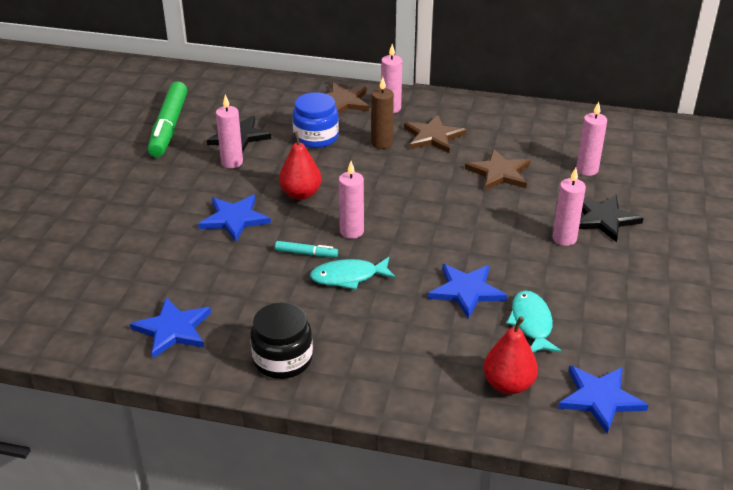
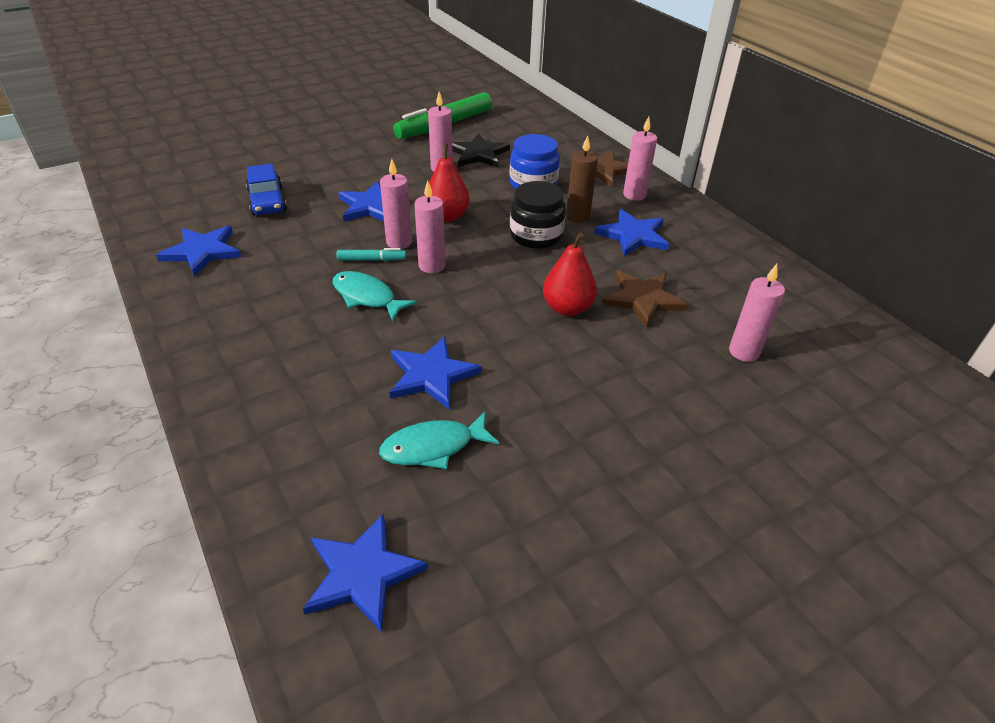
camera: 45 degrees right, 5 degrees up
black jar [250,303,313,379] -> black jar moved to [510,181,566,249]
turquoise marker [275,241,338,257] -> turquoise marker turned 60 degrees counterclockwise [336,248,406,261]
brown star [404,115,466,153] -> blue star [594,209,669,256]
red pear [483,316,538,394] -> red pear moved to [543,233,597,316]
turquoise fish [506,290,561,352] -> turquoise fish turned 150 degrees counterclockwise [379,412,499,469]
pink candle [552,168,586,246] -> pink candle moved to [380,159,412,249]
black star [579,195,644,242] -> none
none -> blue car [246,164,287,215]

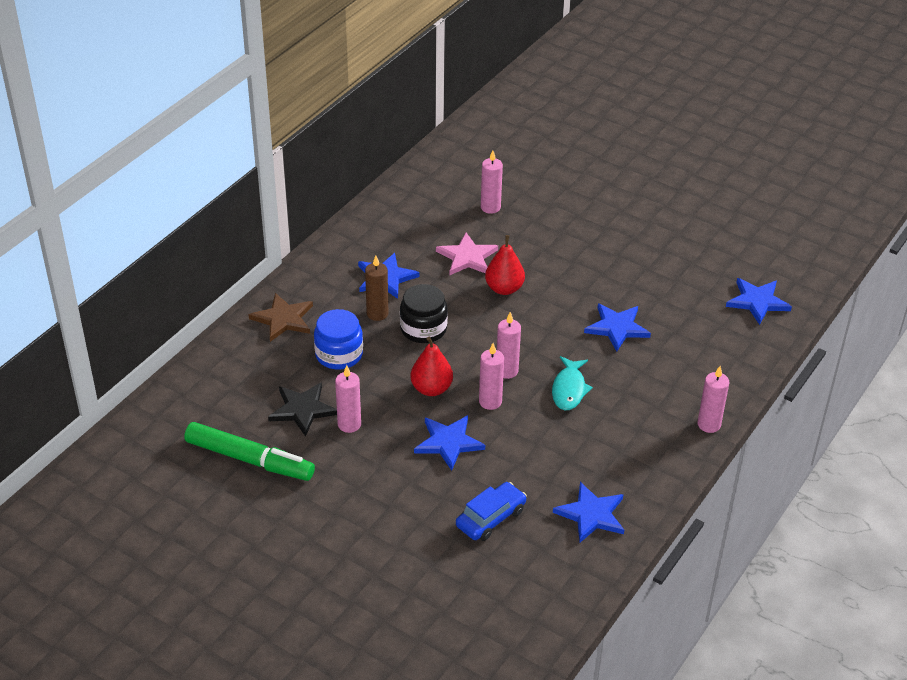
camera: 115 degrees left, 0 degrees up
turquoise marker [336,248,406,261] -> none
turquoise fish [379,412,499,469] -> none
brown star [602,270,688,328] -> pink star [436,233,498,275]
pink candle [623,117,657,200] -> pink candle moved to [697,366,729,433]

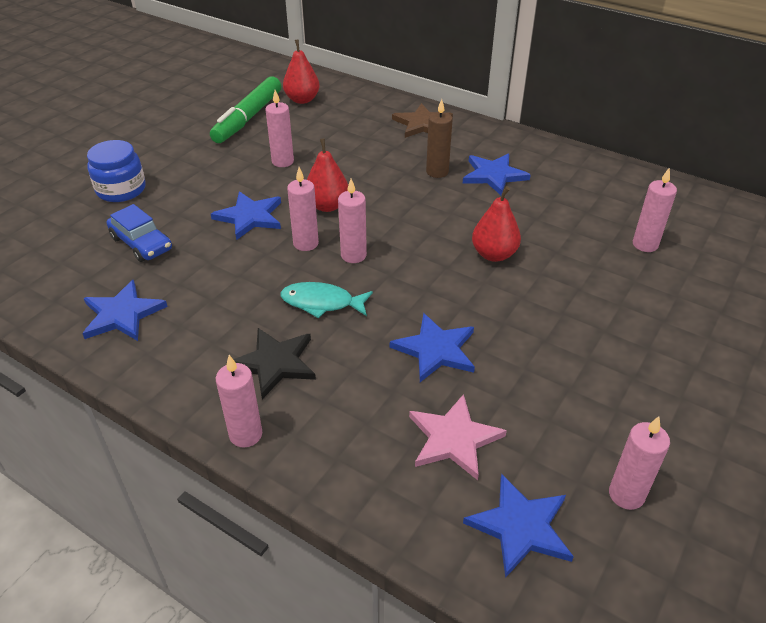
camera: 90 degrees right, 0 degrees up
black star [268,382,337,437] -> black star moved to [226,328,316,399]
blue jar [314,309,363,369] -> blue jar moved to [87,140,146,202]
black jar [400,284,448,343] -> none
pink star [436,233,498,275] -> pink star moved to [409,394,507,480]
none -> red pear [283,39,320,104]
none -> pink candle [609,416,670,510]

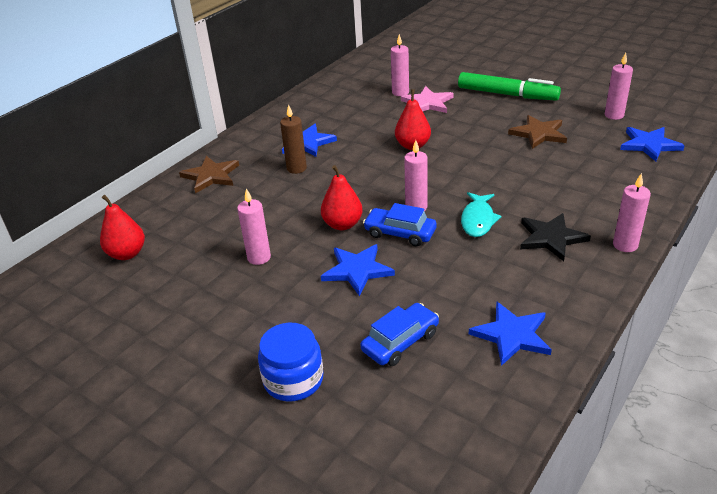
camera: 85 degrees left, 5 degrees down
green marker [210,76,281,143] -> green marker moved to [458,72,561,101]
pink candle [287,167,319,251] -> blue car [363,203,436,246]
blue star [390,313,475,382] -> none
pink star [409,394,507,480] -> pink star moved to [401,86,454,113]
none -> brown star [508,115,567,149]

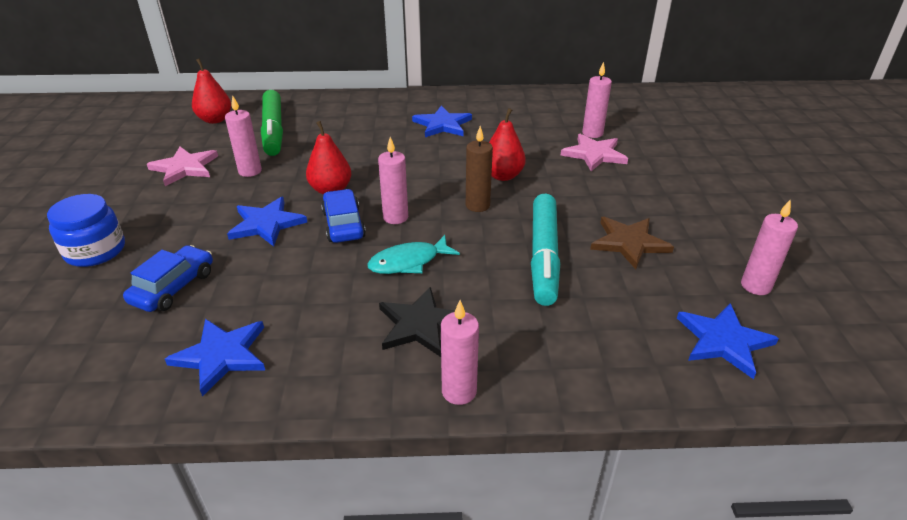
camera: 50 degrees right, 0 degrees up
brown star [179,156,239,194] -> none
brown candle [280,104,307,174] -> brown candle moved to [466,126,493,212]
blue car [361,303,439,366] -> blue car turned 75 degrees counterclockwise [123,245,213,312]
green marker [458,72,561,101] -> green marker moved to [261,90,283,156]
none -> pink star [147,147,218,186]
none -> turquoise marker [531,193,560,306]

